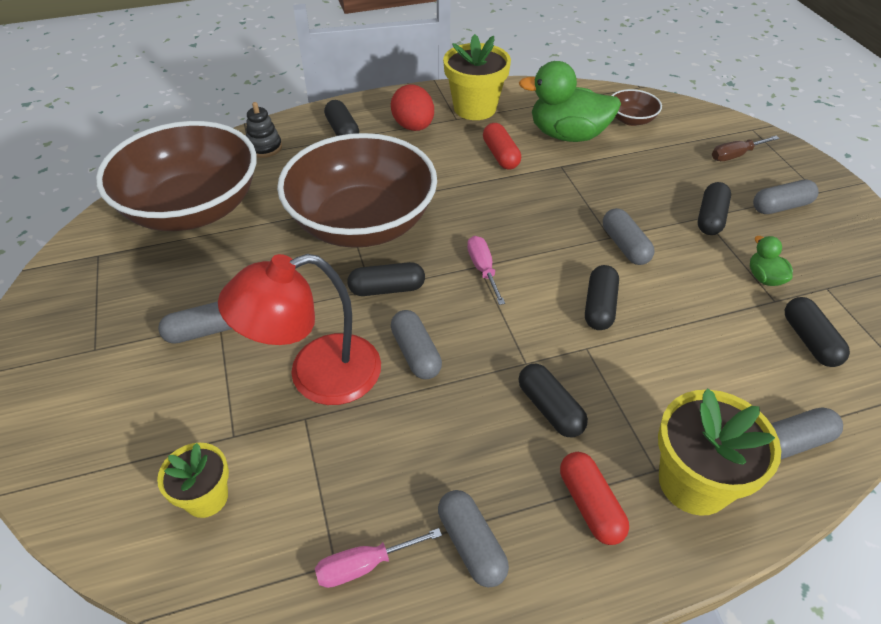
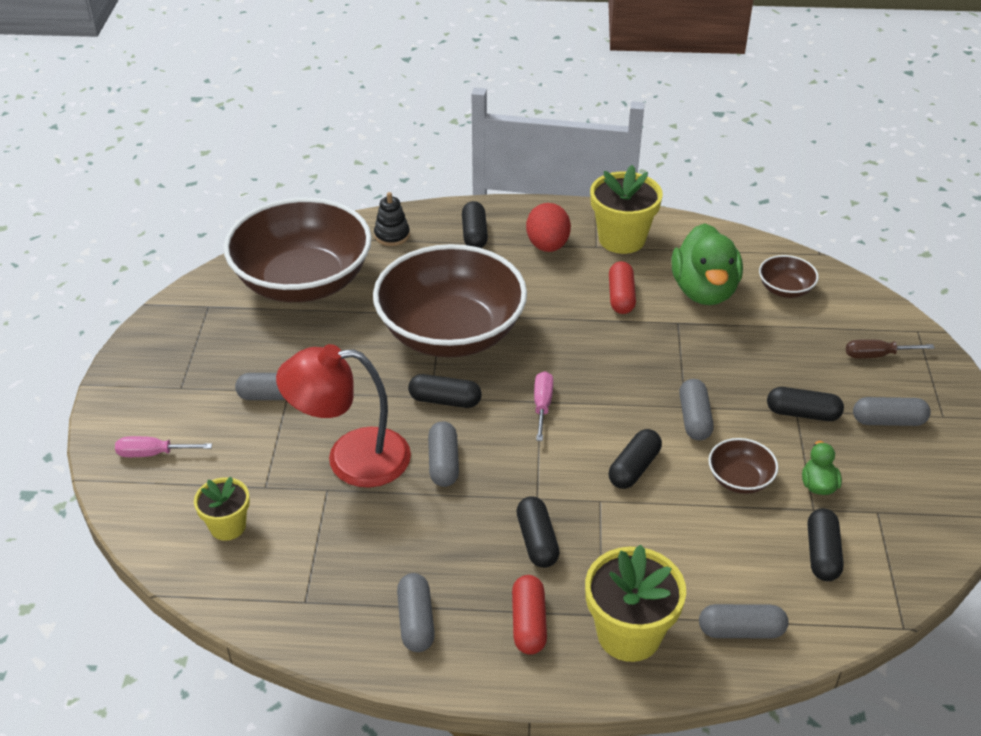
camera: 20 degrees right, 5 degrees down
pink screwdriver [315,528,442,588] -> pink screwdriver moved to [115,436,212,457]
green duck [519,61,621,142] -> green duck turned 120 degrees counterclockwise [671,223,743,305]
black capsule [698,182,731,235] -> black capsule turned 60 degrees clockwise [767,387,844,421]
none -> brown bowl [709,438,778,494]

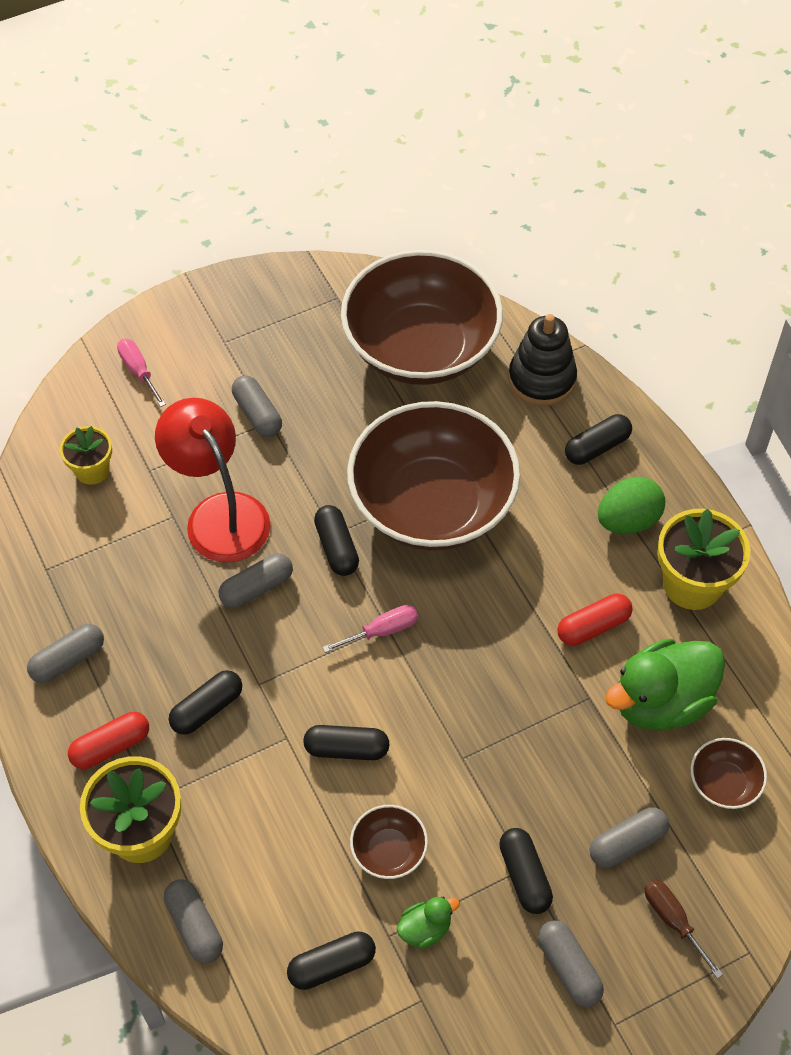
camera: 60 degrees right, 15 degrees up
black stacking toy [374,192,410,246] -> black stacking toy [508,314,577,406], size x1.63
red egg [526,203,571,252] -> green egg [598,477,665,534]
grey capsule [679,379,714,441] -> grey capsule moved to [589,807,669,868]

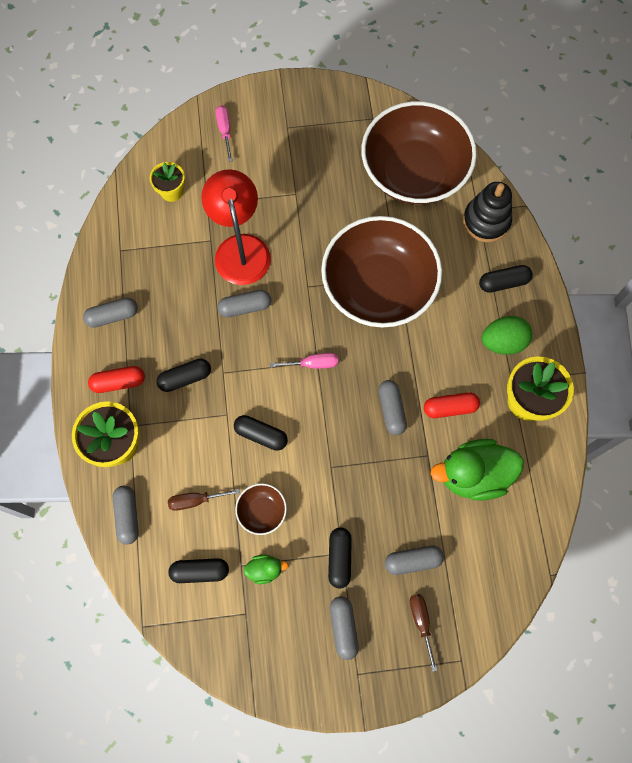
camera: 20 degrees right, 15 degrees up
grey capsule [232,376,282,437] -> grey capsule moved to [378,380,407,435]
black capsule [314,505,359,576] -> none
brown bowl [691,738,767,809] -> none
none -> brown screwdriver [168,489,240,511]

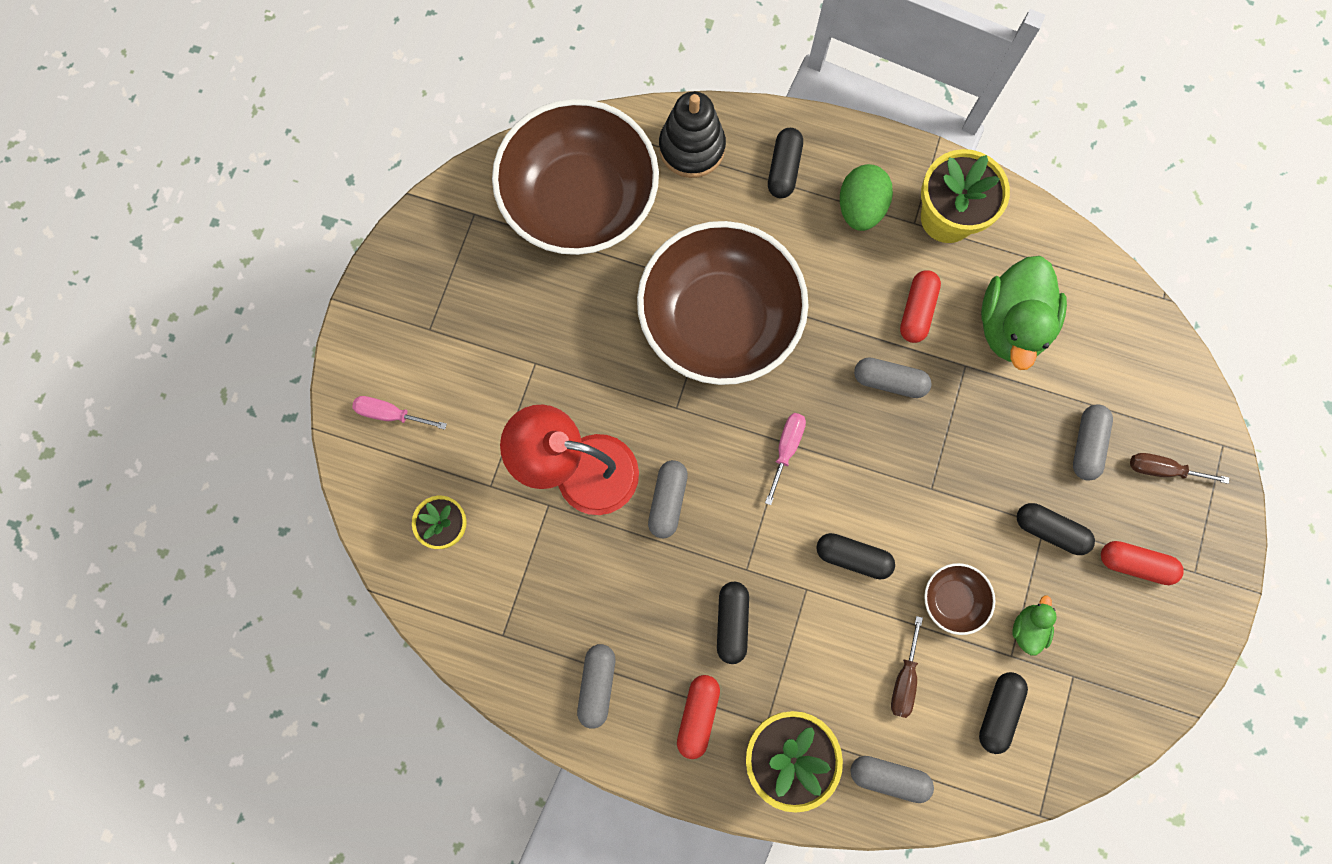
camera: 65 degrees left, 5 degrees up
black capsule [234,415,288,451] -> black capsule turned 60 degrees clockwise [816,533,895,580]
grey capsule [330,597,359,660] -> red capsule [1101,541,1184,585]

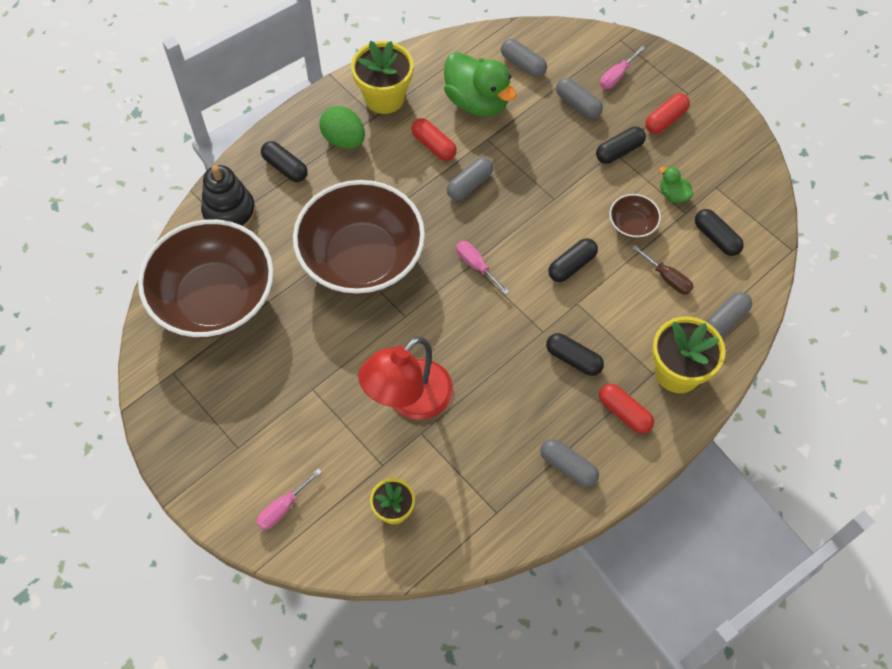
camera: 60 degrees left, 15 degrees down
grey capsule [648,460,688,538] -> grey capsule moved to [501,39,547,77]
brown screwdriver [1130,453,1229,484] -> pink screwdriver [600,46,645,89]

